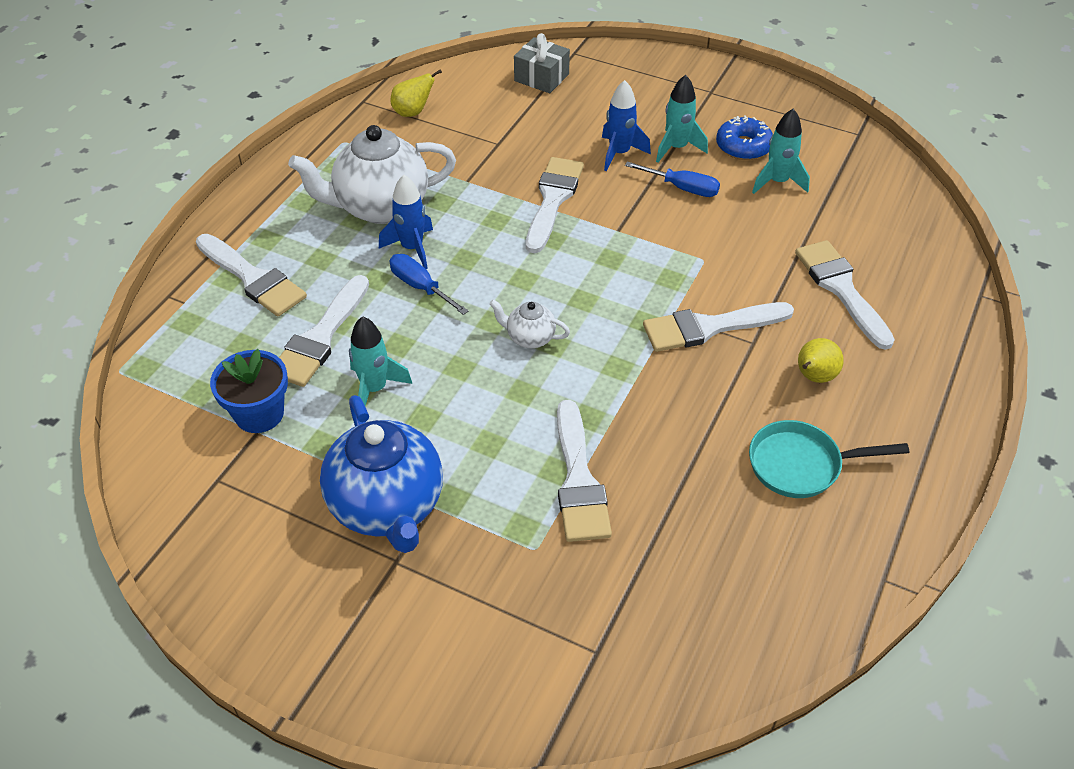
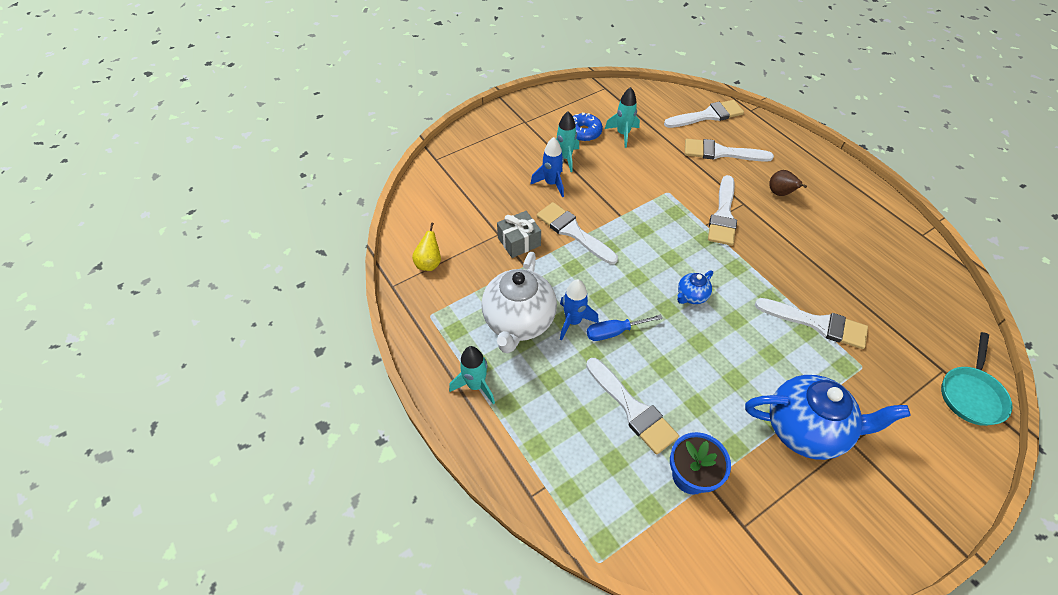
camera: 60 degrees left, 5 degrees up
white brush [196,234,307,316] -> white brush moved to [664,100,744,128]
turquoise rocket [349,316,412,406] -> turquoise rocket moved to [449,346,495,404]
white teapot [489,299,570,348] -> blue teapot [677,271,713,304]
grey gift [514,33,570,93] -> grey gift moved to [497,211,541,258]
blue screwdriver [625,162,720,197] -> none
turquoise pan [749,420,910,498] -> turquoise pan moved to [941,332,1012,426]
yellow pear [798,338,844,383] -> brown pear [769,170,807,196]

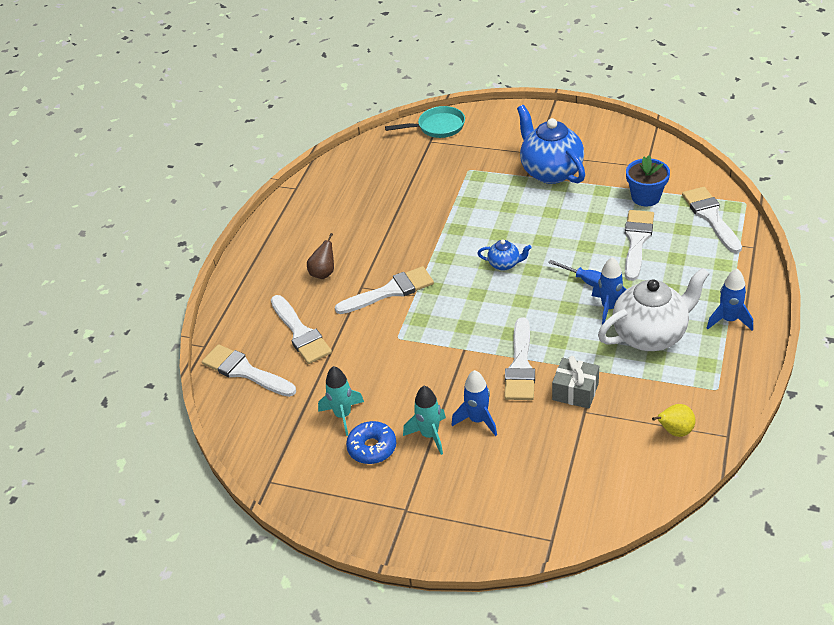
camera: 125 degrees left, 10 degrees down
turquoise rocket [449,346,495,404] -> blue rocket [707,269,753,330]
white brush [755,298,868,349] -> white brush moved to [682,187,742,253]

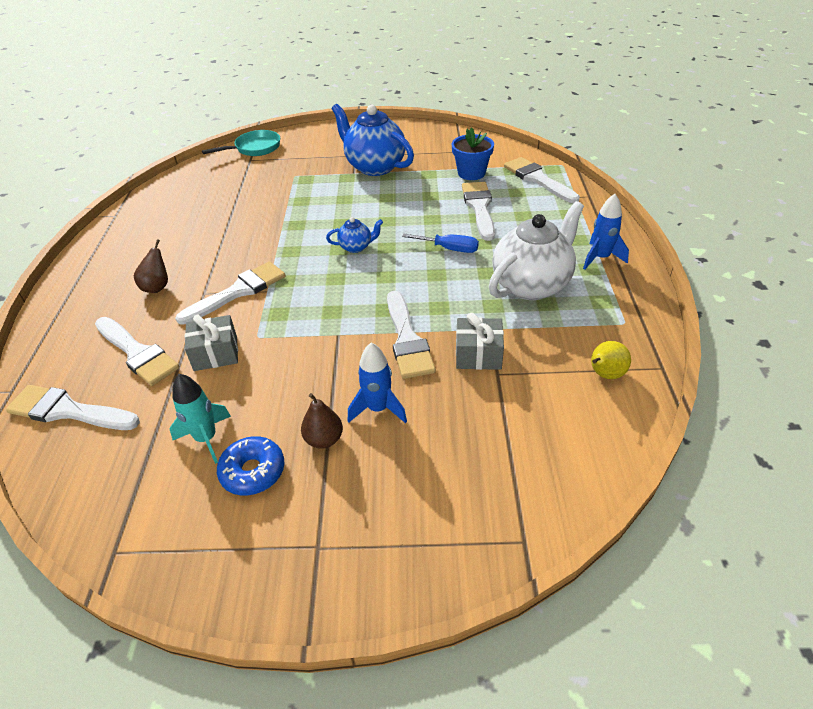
camera: 20 degrees left, 0 degrees up
turquoise rocket [403,386,446,455] -> brown pear [301,393,343,449]
blue rocket [592,257,627,325] -> none
none -> grey gift [185,315,238,371]

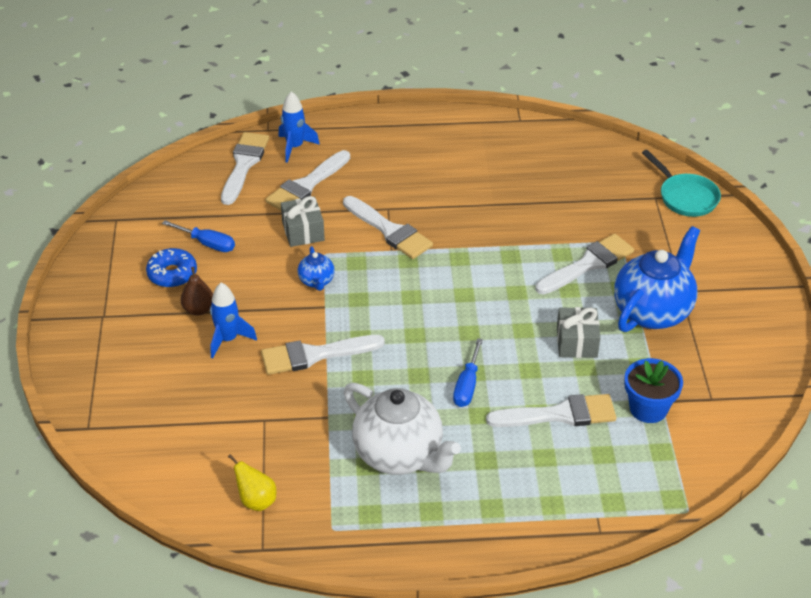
camera: 85 degrees right, 0 degrees up
brown pear [134,239,168,293] -> none
turquoise rocket [170,374,231,464] -> blue screwdriver [162,220,235,252]
blue teapot [326,217,383,253] -> blue teapot moved to [298,246,335,291]
grey gift [456,313,504,370] -> grey gift moved to [557,307,600,358]
white brush [504,157,580,203] -> white brush moved to [536,234,634,294]
blue rocket [583,194,629,270] -> blue rocket moved to [279,91,320,163]

